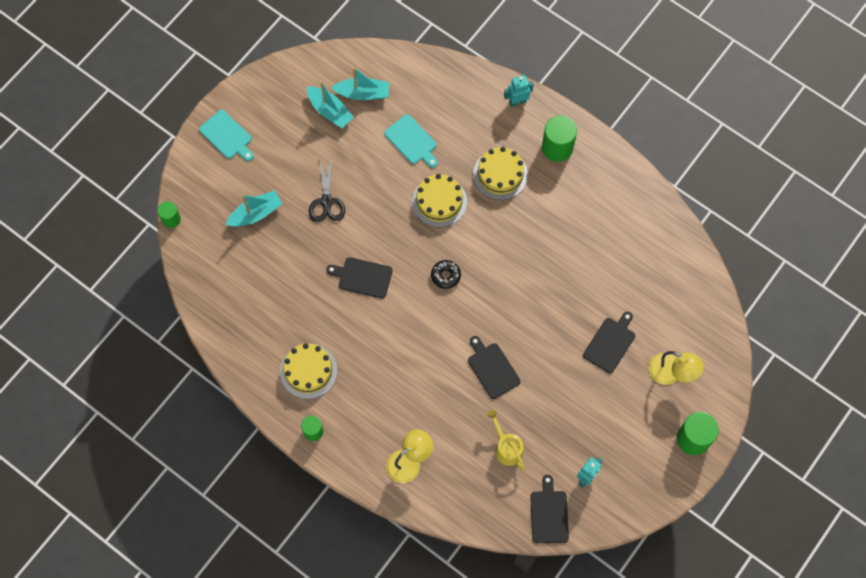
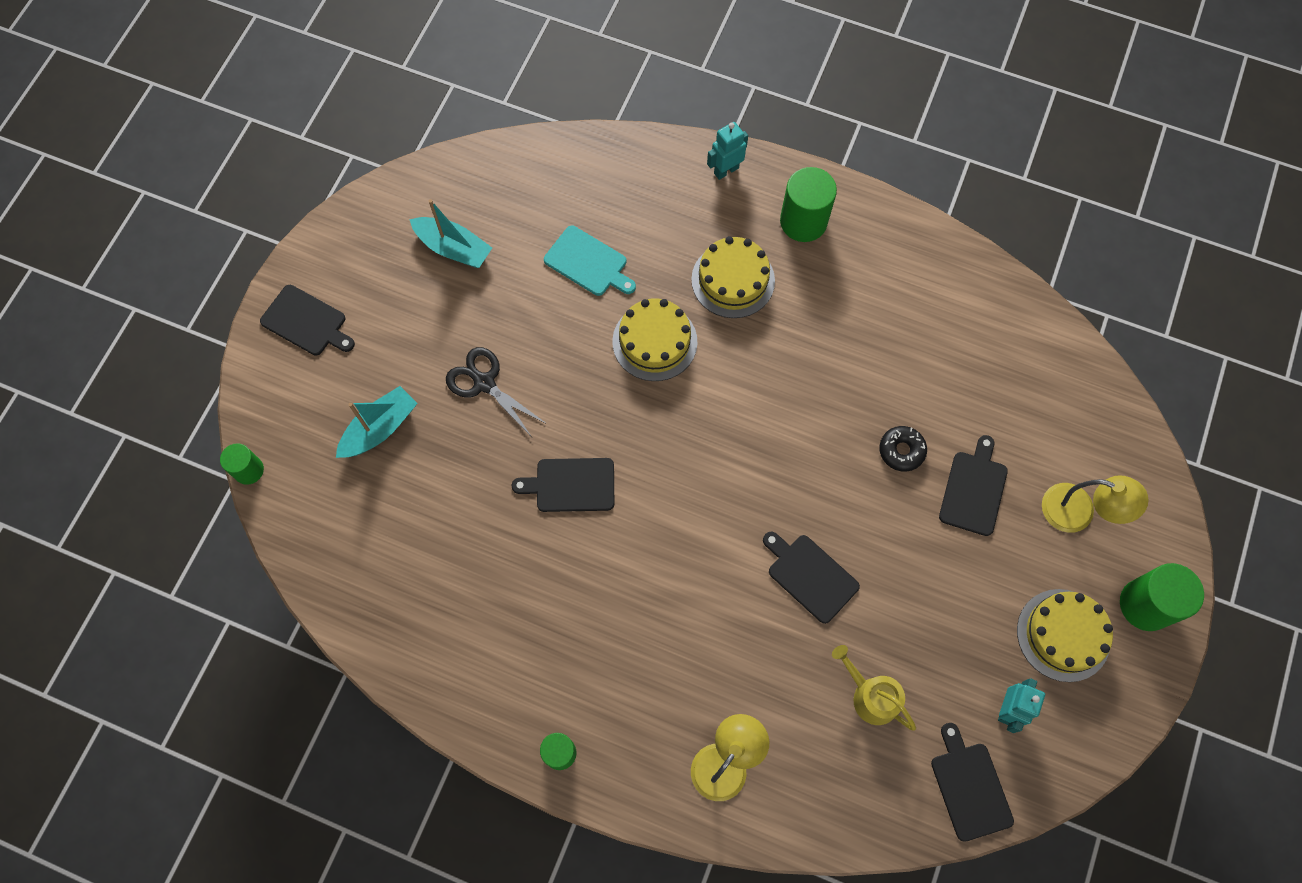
camera: 15 degrees left, 0 degrees up
turquoise cutting board [199,110,254,161] -> black cutting board [260,285,355,355]
yellow cake [280,343,337,399] -> yellow cake moved to [1017,589,1113,682]
black scissors [309,157,345,222] -> black scissors turned 150 degrees clockwise [446,347,547,437]
turquoise boat [331,67,389,100] -> none
black donut [431,260,461,289] -> black donut moved to [879,426,927,472]

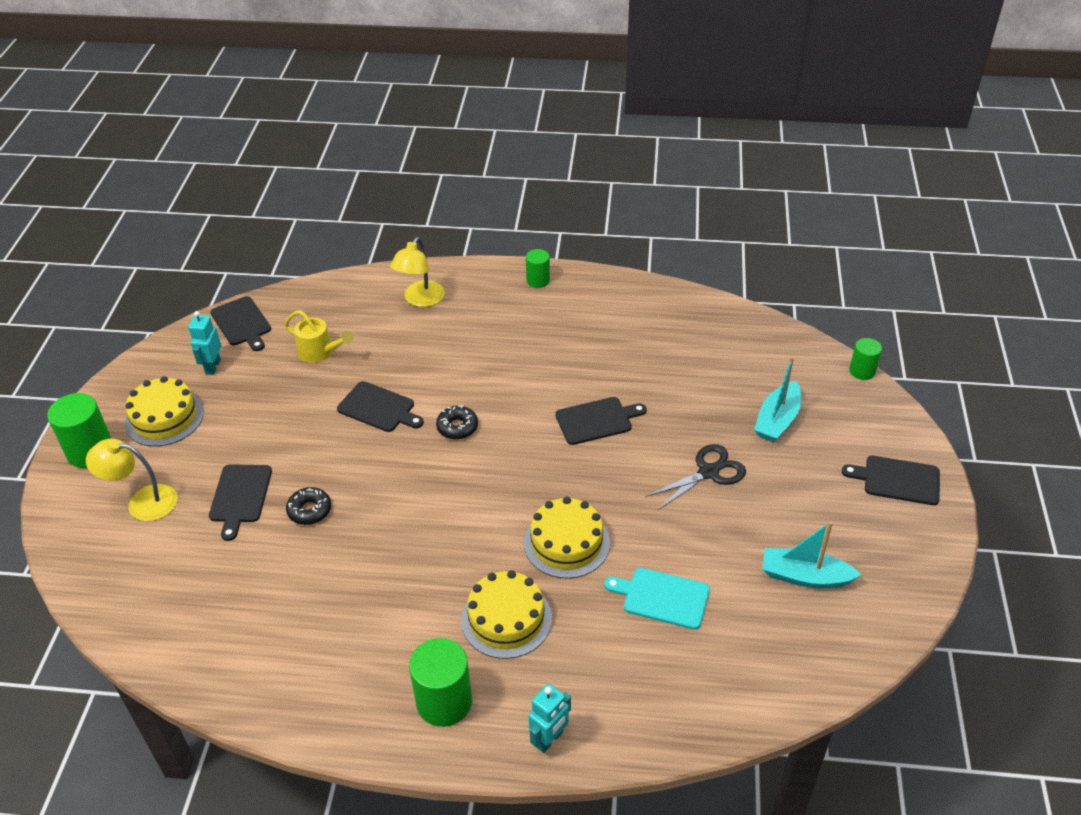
camera: 165 degrees right, 25 degrees down
black scissors [446,347,547,437] -> black scissors turned 60 degrees counterclockwise [645,444,746,511]
none -> black donut [436,405,478,439]

